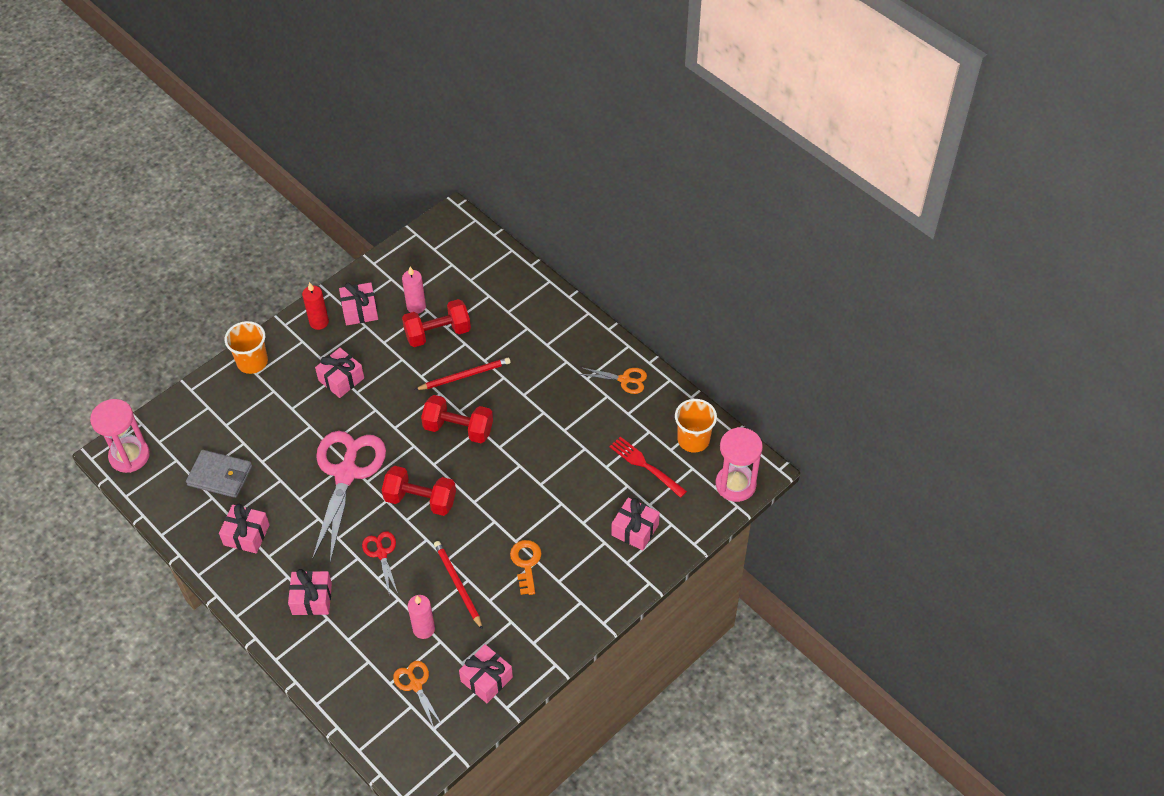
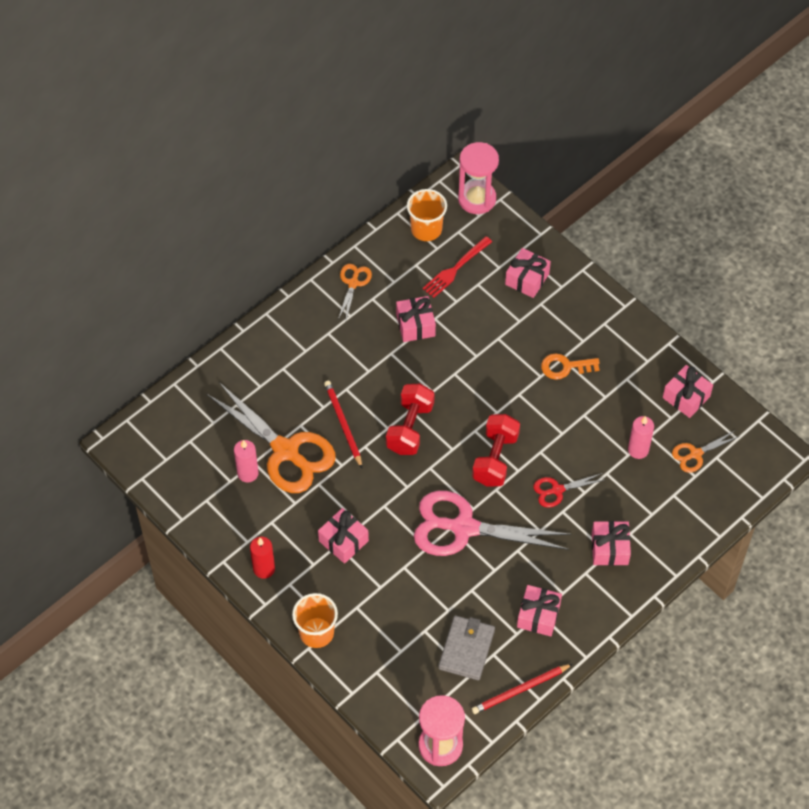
camera: 90 degrees left, 5 degrees up
pink gift [339,282,378,325] -> pink gift moved to [396,296,436,342]
red dumbbell [402,299,471,347] -> orange scissors [207,382,336,493]
red pencil [434,541,483,630] -> red pencil moved to [472,664,572,714]

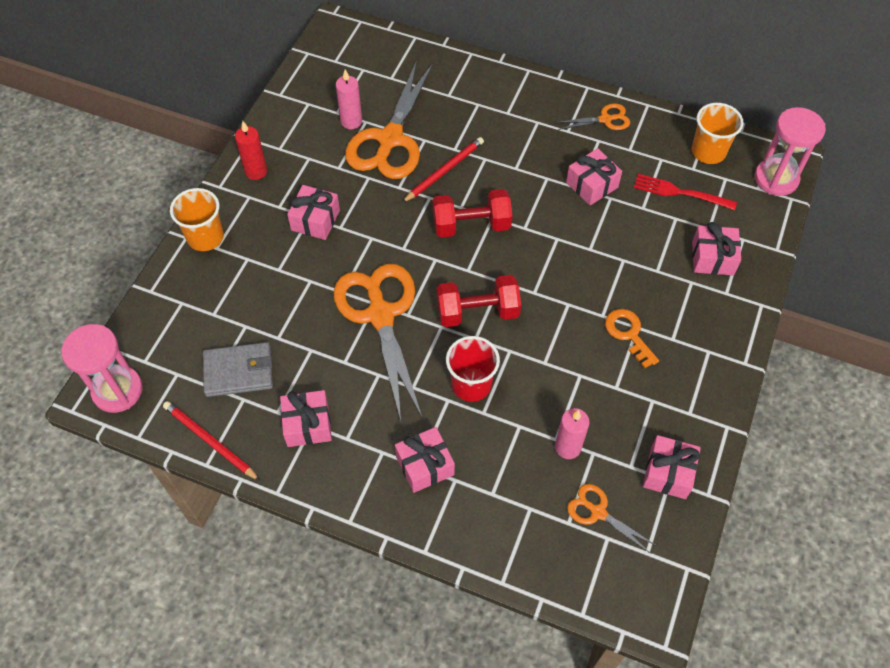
camera: 65 degrees right, 0 degrees up
pink scissors [414,491,571,556] -> orange scissors [333,264,422,421]
red scissors [533,473,604,508] -> red cup [446,336,500,402]

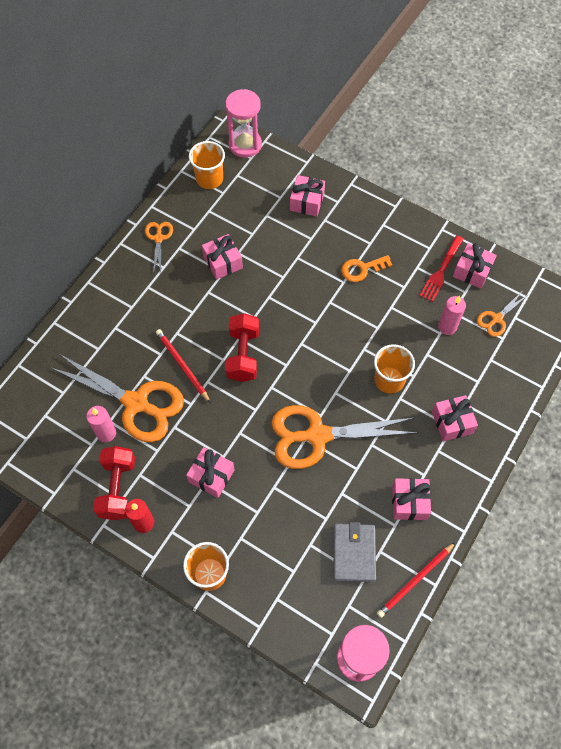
camera: 80 degrees left, 5 degrees up
red dumbbell [437,275,521,327] -> red dumbbell moved to [93,446,135,520]
red cup [446,336,500,402] -> orange cup [374,344,415,394]
red fork [634,174,737,210] -> red fork moved to [420,236,464,302]

